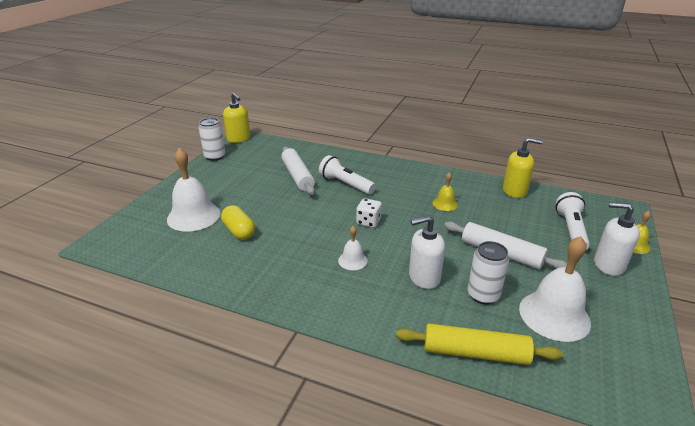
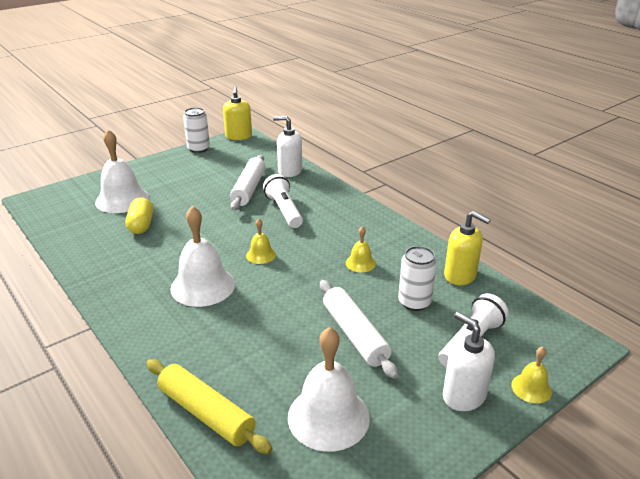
camera: 30 degrees right, 0 degrees up
white bell [338,226,368,270] -> white bell [170,206,235,307], size x2.00
white dice [356,198,382,228] -> yellow bell [246,218,276,264]
white soap dispenser [409,215,445,289] -> white soap dispenser moved to [273,116,302,177]
white can [468,241,509,304] -> white can moved to [398,246,437,311]

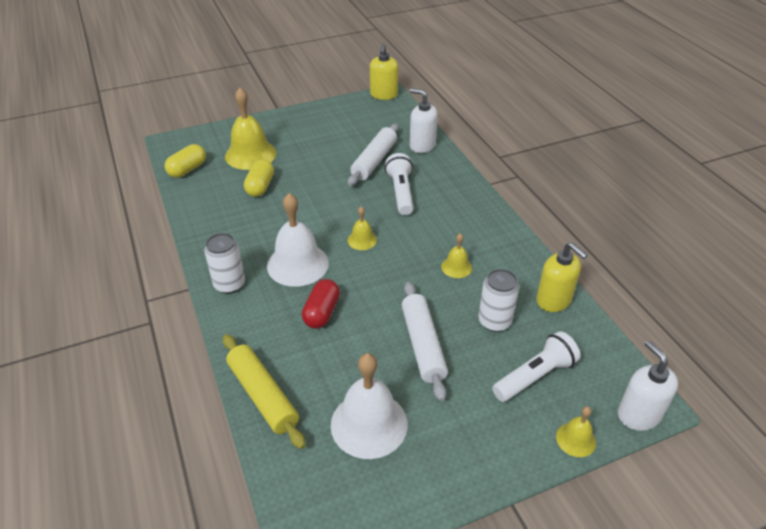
camera: 15 degrees right, 10 degrees up
white bell [95,130,149,213] -> yellow bell [225,88,277,170]
white can [183,107,210,153] -> white can moved to [204,233,245,294]
white soap dispenser [443,312,495,411] -> white soap dispenser moved to [618,340,678,431]
none -> yellow capsule [165,144,206,178]
none -> red capsule [302,279,340,329]

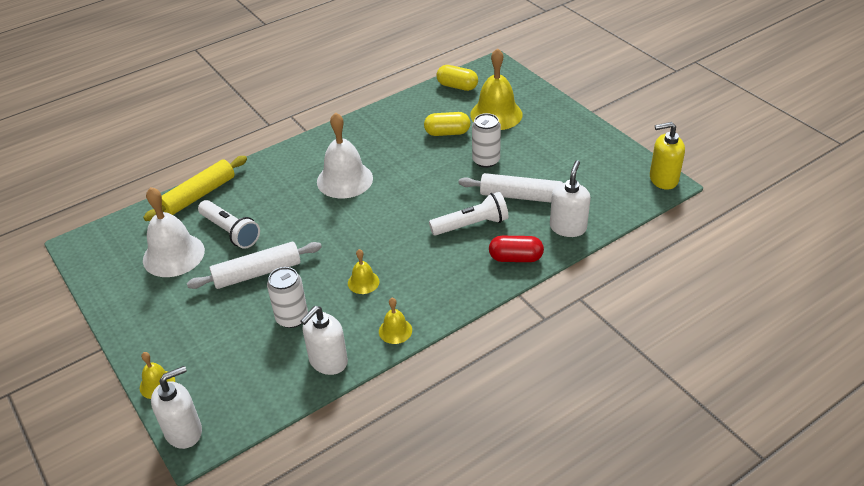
camera: 80 degrees right, 0 degrees up
white can [204,233,245,294] -> white can moved to [472,113,501,168]
red capsule [302,279,340,329] -> red capsule moved to [489,236,544,262]
yellow bell [348,206,377,250] -> yellow bell moved to [379,298,412,344]
white flashlight [492,331,581,402] -> white flashlight moved to [198,200,260,249]
yellow soap dispenser [536,242,588,312] -> white soap dispenser [300,306,348,375]

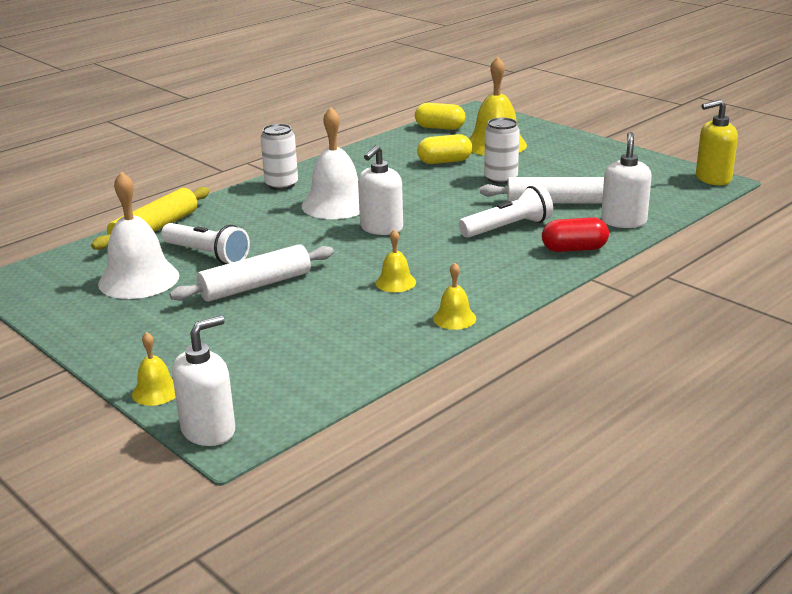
camera: 10 degrees left, 15 degrees down
white can [267,267,308,328] -> white can moved to [260,124,298,190]
white soap dispenser [300,306,348,375] -> white soap dispenser moved to [358,145,403,235]

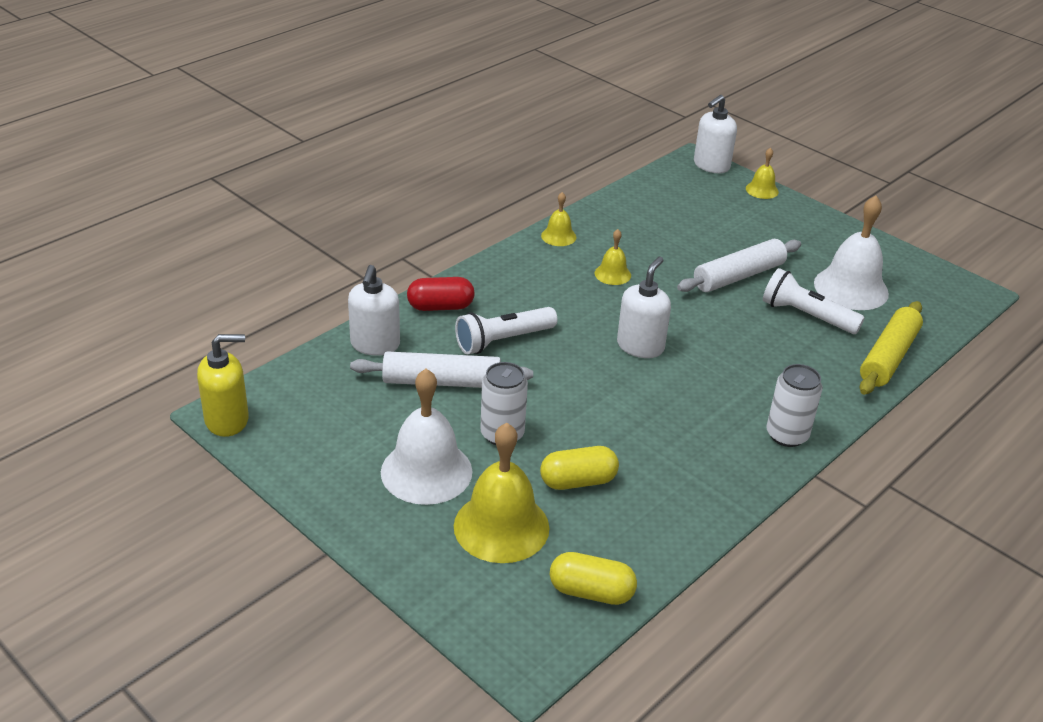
camera: 175 degrees right, 10 degrees up
white bell [302,107,360,219] -> white bell moved to [381,369,472,505]

